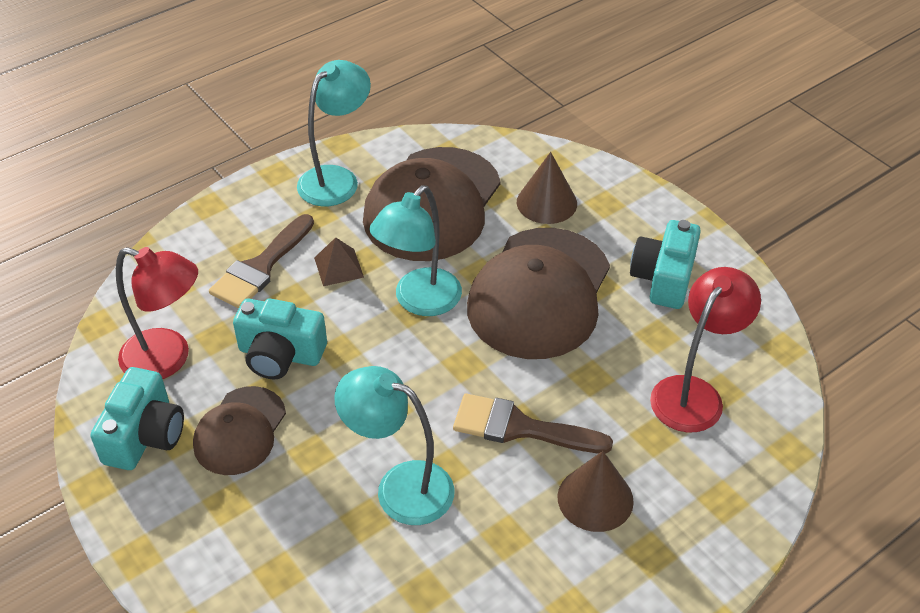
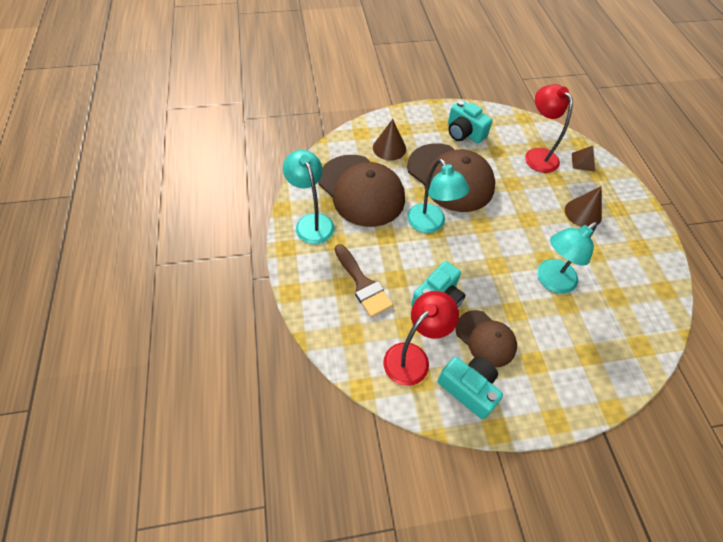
camera: 65 degrees left, 10 degrees up
brown pyramid [314,237,364,286] -> brown pyramid moved to [572,146,595,172]
brown brush [453,393,613,453] -> none

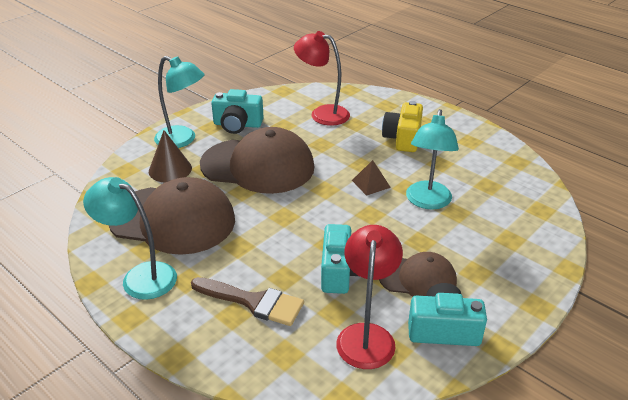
camera: 35 degrees left, 20 degrees down
turquoise lamp [407,159,469,233] -> turquoise lamp moved to [154,56,205,148]
brown cone [565,186,602,227] -> yellow camera [382,101,423,152]
brown pyramid [572,146,595,172] -> brown pyramid moved to [352,160,391,196]

